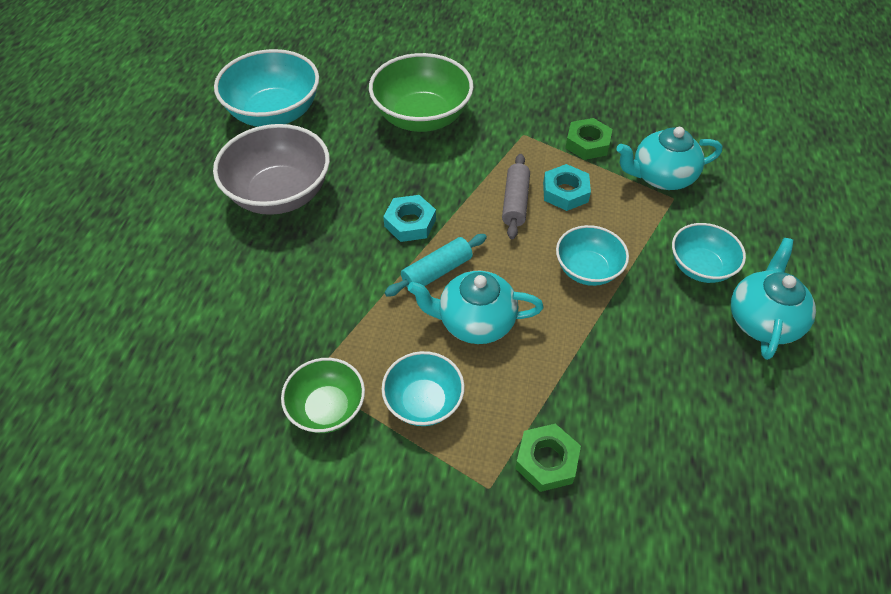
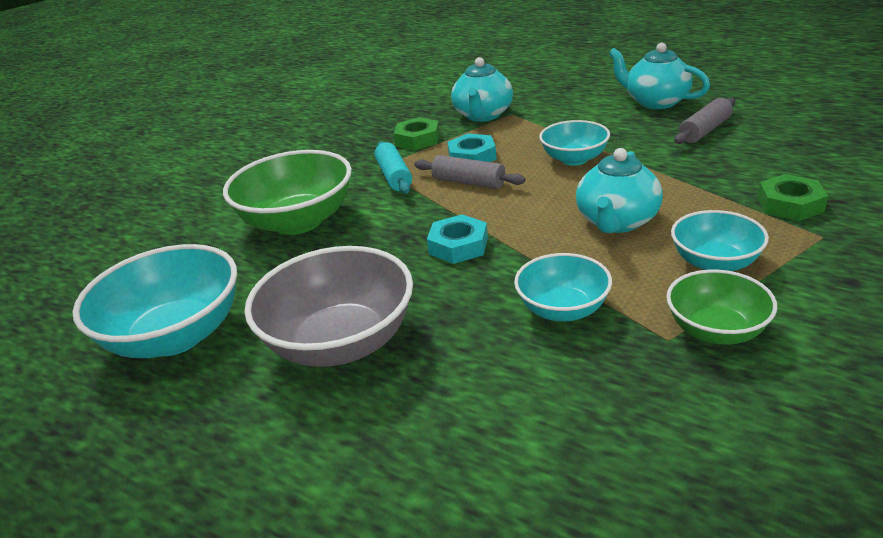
camera: 65 degrees left, 20 degrees down
turquoise rolling pin [384,234,487,297] -> turquoise rolling pin moved to [374,141,412,194]
turquoise bowl [672,223,746,283] -> turquoise bowl moved to [514,253,612,321]
none -> grey rolling pin [674,98,735,144]

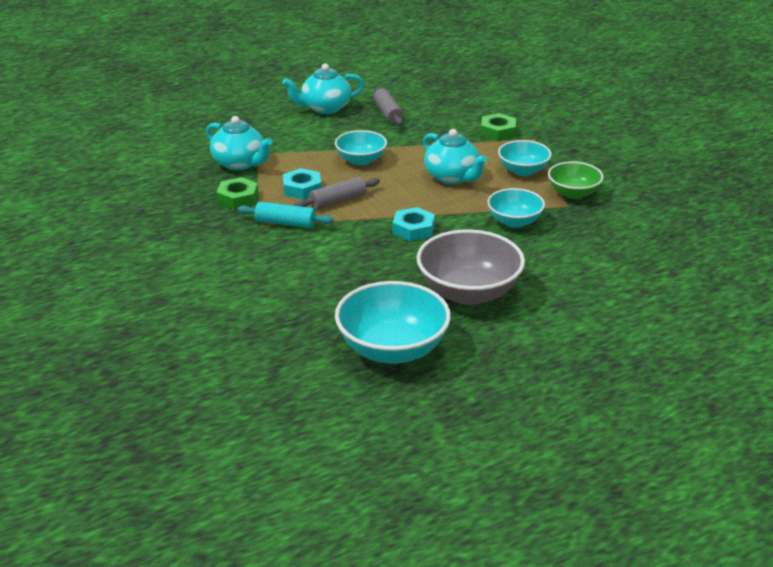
camera: 65 degrees left, 0 degrees up
green bowl [223,150,352,235] -> none

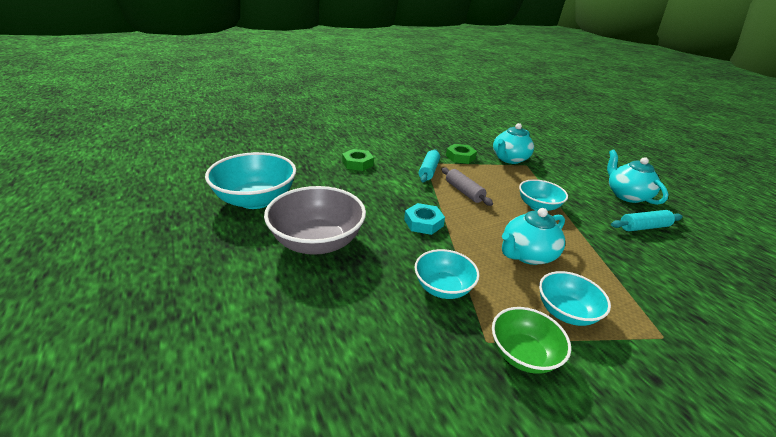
camera: 90 degrees right, 0 degrees up
turquoise nut [283,168,321,200] -> none
grey rolling pin [374,87,404,126] -> turquoise rolling pin [611,210,683,231]
green nut [481,113,516,141] -> green nut moved to [342,149,374,171]

